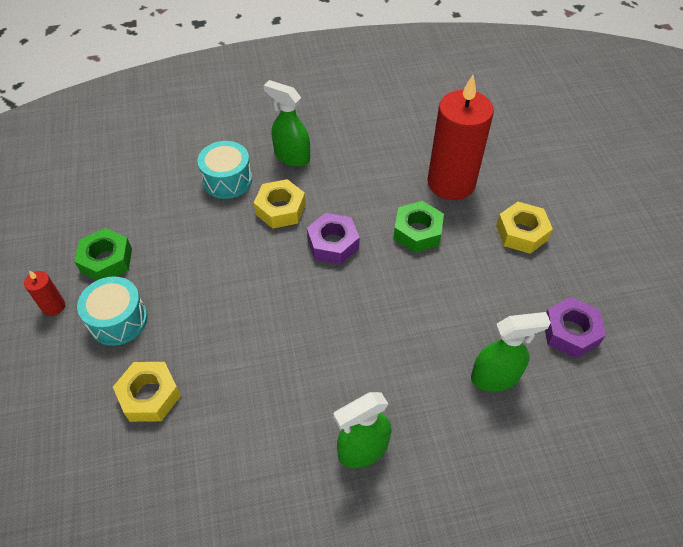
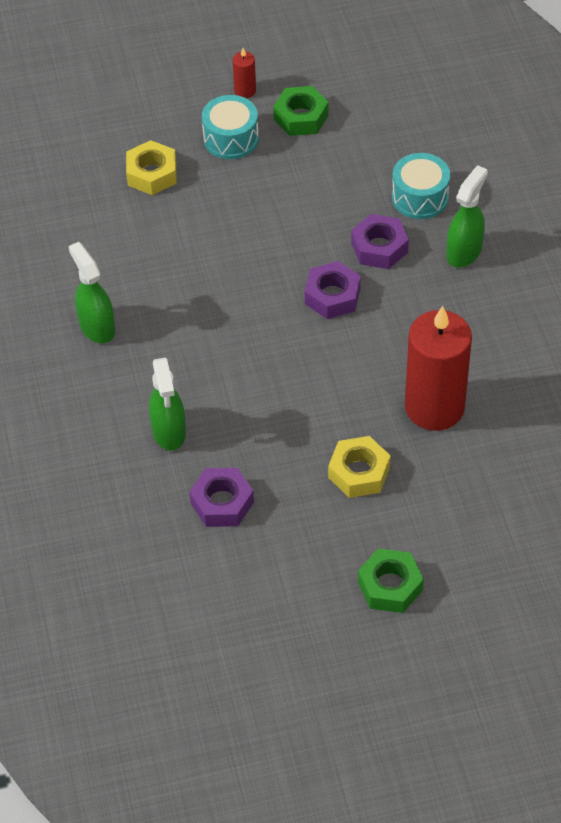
camera: 90 degrees right, 0 degrees up
yellow nut [254,179,306,229] -> purple nut [351,214,409,269]
green nut [393,201,444,253] -> green nut moved to [358,548,424,613]

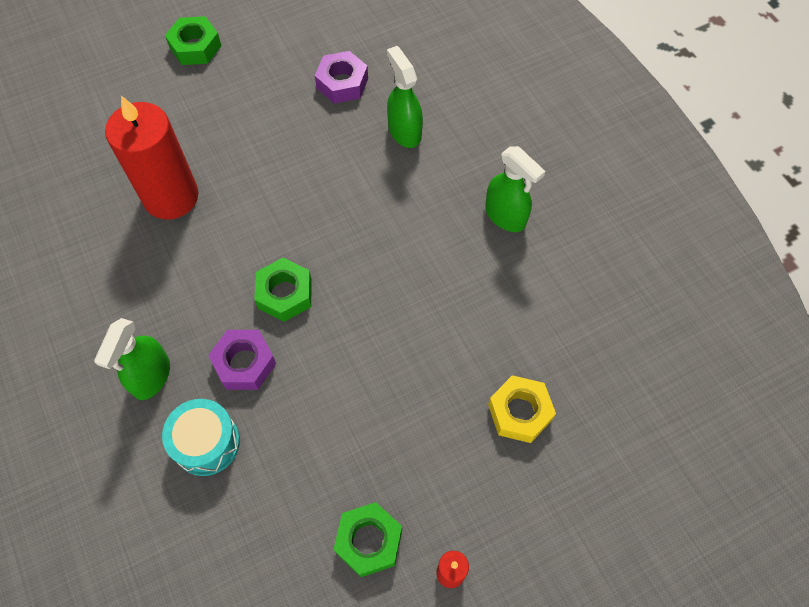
camera: 165 degrees right, 10 degrees up
turquoise drum [202,95,259,159] -> none
purple nut [305,261,361,319] -> green nut [254,258,312,322]
yellow nut [328,436,391,498] -> none

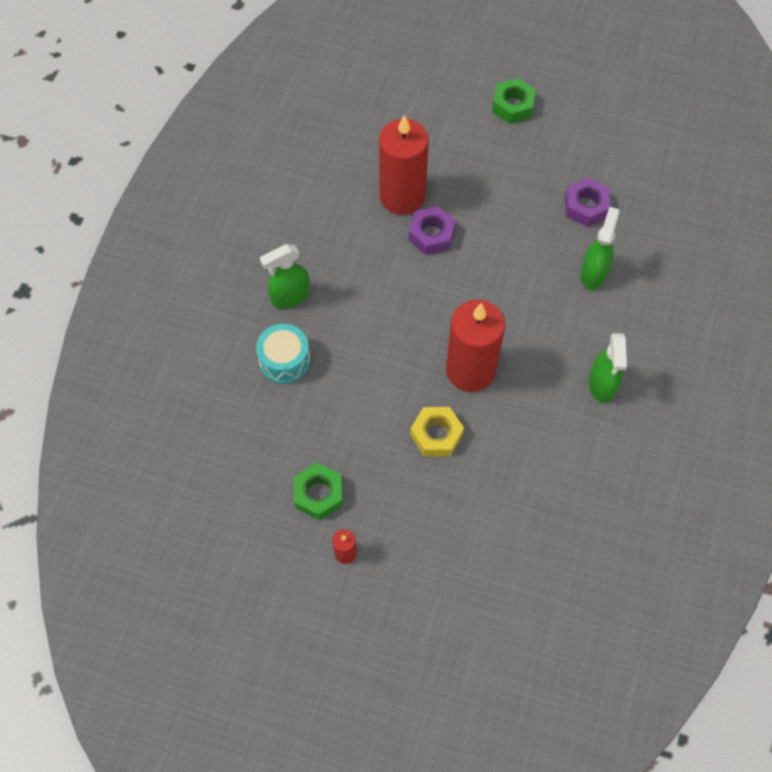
camera: 45 degrees right, 0 degrees up
purple nut [208,330,276,390] -> purple nut moved to [408,206,456,255]
green nut [254,258,312,322] -> none
yellow nut [488,375,556,443] -> yellow nut moved to [410,407,464,457]
none -> red candle [446,300,505,392]

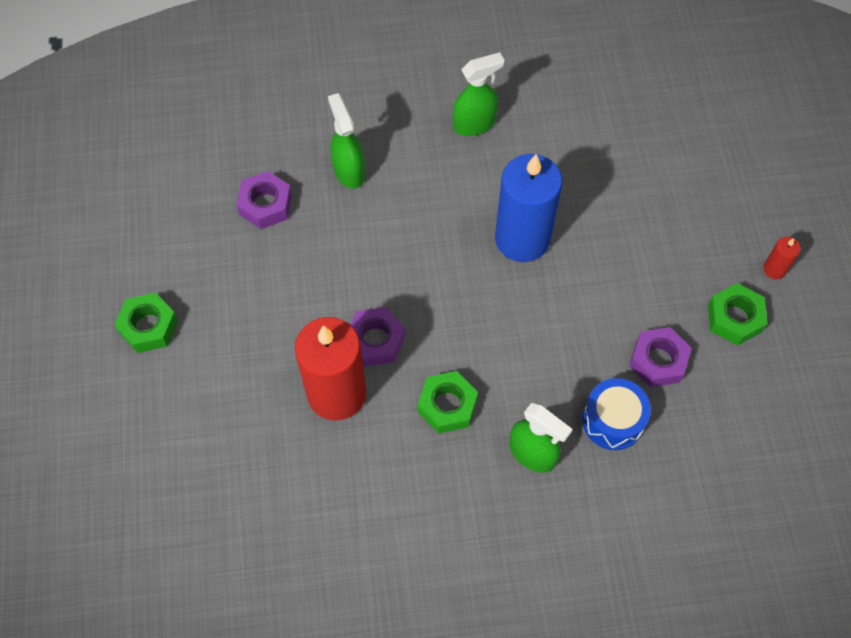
camera: 115 degrees left, 0 degrees up
turquoise drum [256,324,310,384] -> blue drum [582,378,651,450]
yellow nut [410,407,464,457] -> none
red candle [446,300,505,392] -> blue candle [495,154,562,262]
green spray bottle [580,207,620,290] -> green spray bottle turned 75 degrees clockwise [328,93,365,189]
none -> green nut [418,371,478,434]
none -> purple nut [629,327,692,387]

